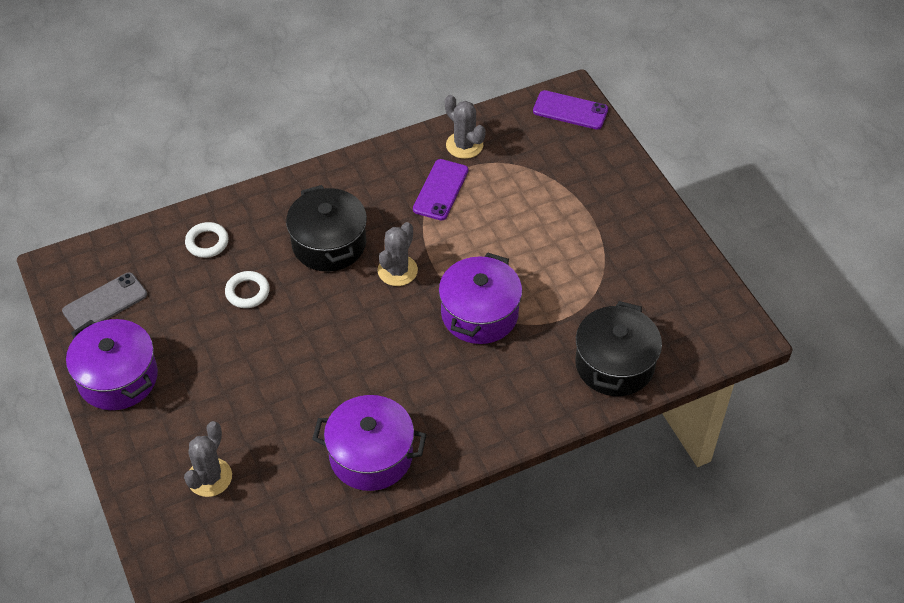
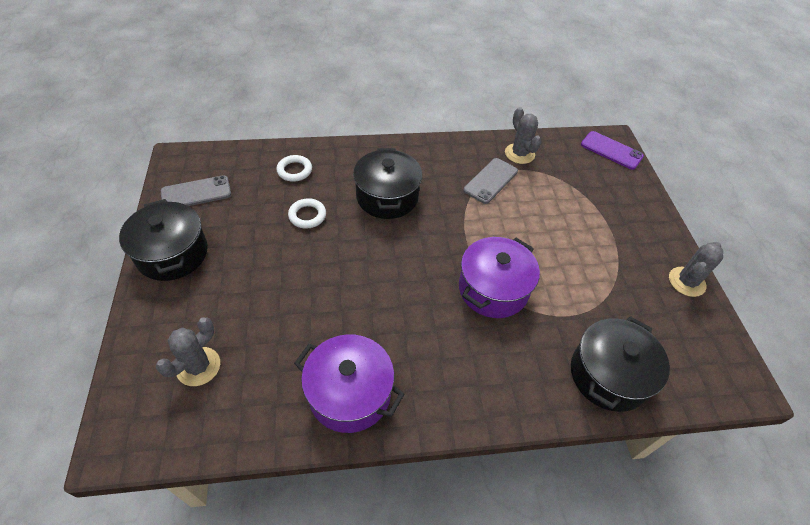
camera: 15 degrees right, 0 degrees up
purple pot [66,319,158,410] -> black pot [119,199,208,281]
grey cactus [378,222,418,286] -> grey cactus moved to [669,242,723,297]
purple phone [413,159,468,220] -> grey phone [463,158,518,204]

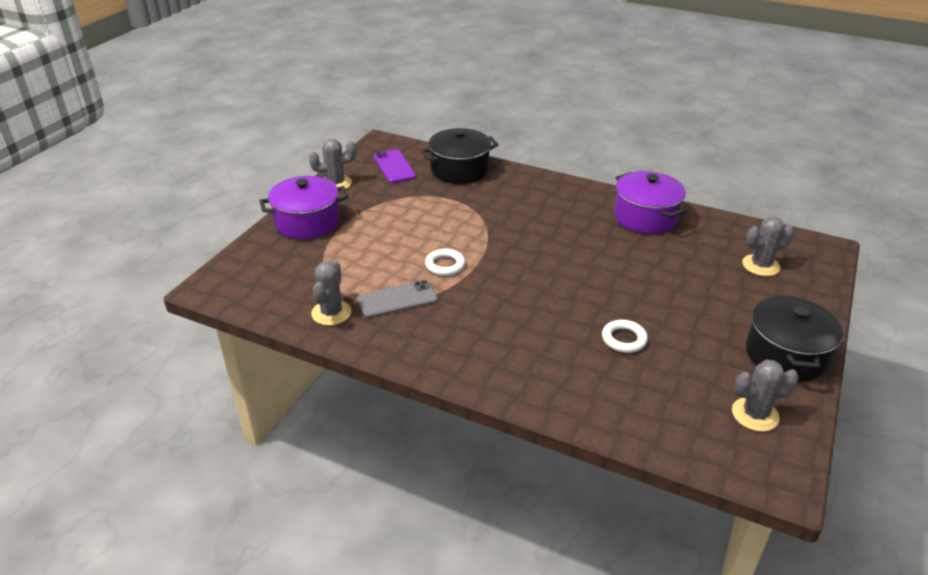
camera: 145 degrees left, 15 degrees down
grey phone [161,175,231,206] -> grey cactus [732,360,799,432]
white ring [276,155,312,182] -> white ring moved to [425,249,465,276]
black pot [353,148,422,219] -> none
purple pot [459,237,540,318] -> purple pot moved to [260,176,348,239]
purple phone [581,131,644,170] -> purple phone moved to [374,149,416,183]

